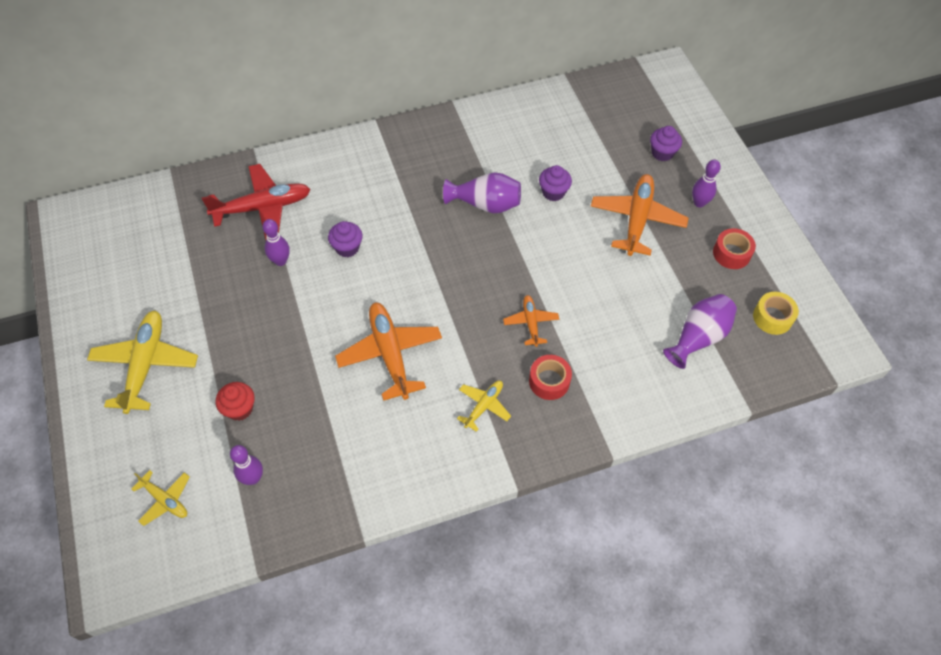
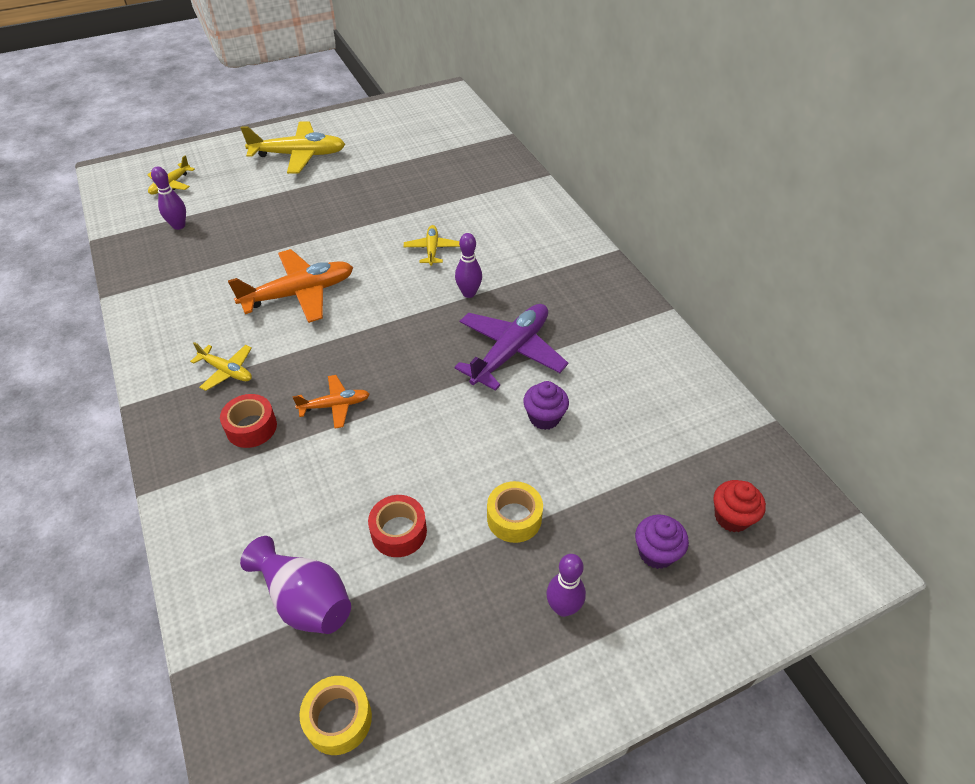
camera: 85 degrees right, 10 degrees down
red plane [202,164,310,239] -> none
red cupcake [215,382,255,421] -> red cupcake moved to [713,480,766,533]
purple bowling pin [263,219,290,266] -> purple bowling pin moved to [455,233,482,298]
purple cupcake [328,221,363,257] -> yellow plane [404,225,460,266]
purple vase [443,172,521,213] -> purple plane [455,304,568,391]
orange plane [591,174,689,256] -> yellow tape [487,481,543,543]
red tape [713,228,756,269] -> red tape moved to [368,495,427,557]

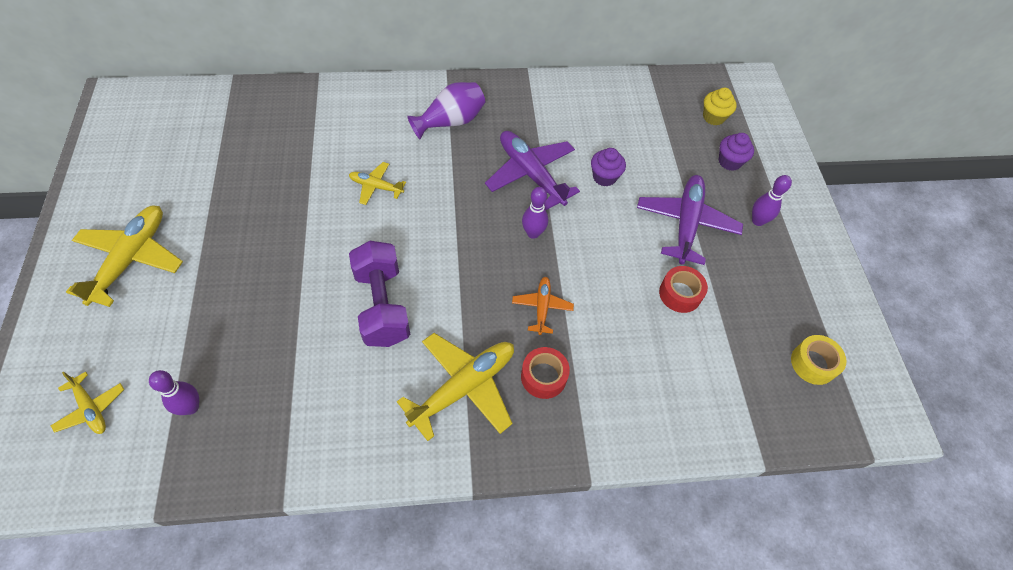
camera: 75 degrees left, 10 degrees up
yellow plane [190,342,252,391] -> yellow plane [397,333,514,441], size x1.87
orange plane [228,249,353,323] -> purple dumbbell [349,241,410,347]
purple vase [240,536,351,634] -> purple vase moved to [407,82,485,139]
purple bowling pin [455,233,482,298] -> purple bowling pin moved to [522,187,548,239]
yellow tape [487,481,543,543] -> purple plane [637,175,743,265]
red cupcake [713,480,766,533] -> yellow cupcake [703,88,737,125]

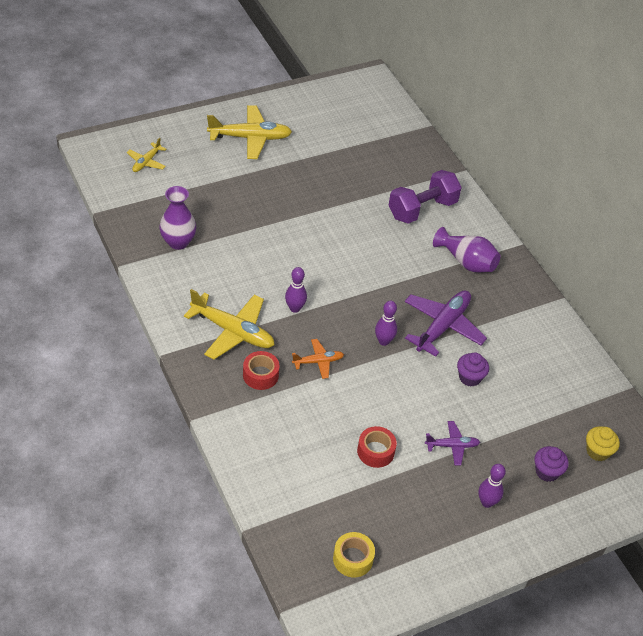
camera: 70 degrees right, 10 degrees down
purple bowling pin [149,370,199,415] -> purple bowling pin moved to [285,267,307,313]
yellow plane [349,162,406,205] -> none
purple dumbbell [349,241,410,347] -> purple dumbbell moved to [389,170,462,224]
purple plane [637,175,743,265] -> purple plane [425,421,480,466], size x0.54
none -> purple vase [159,186,196,250]

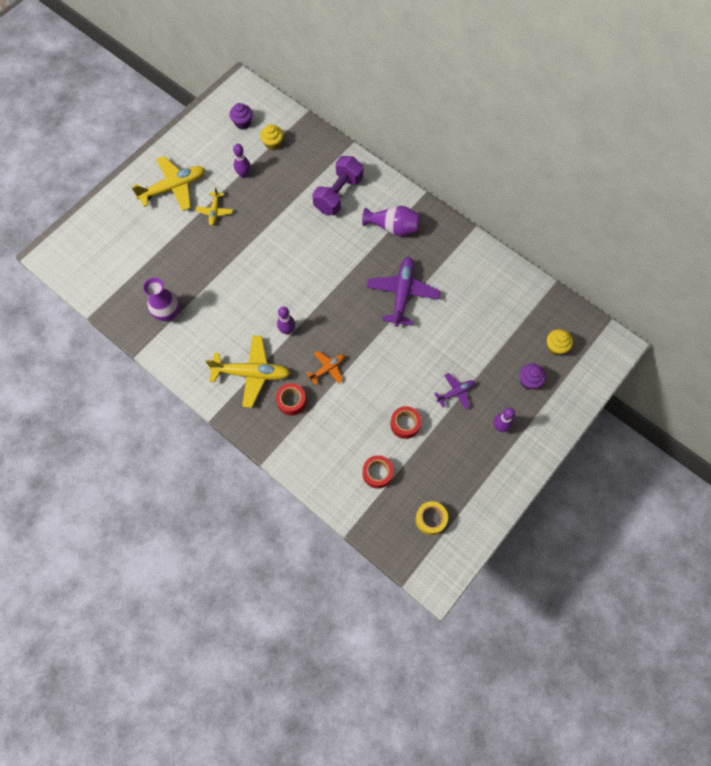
camera: 20 degrees left, 20 degrees up
yellow plane [127,138,166,172] -> yellow plane moved to [195,187,233,226]
purple bowling pin [375,301,397,346] -> purple bowling pin moved to [233,144,250,178]
purple cupcake [457,353,489,387] -> purple cupcake moved to [229,103,253,129]
none -> yellow cupcake [260,124,283,151]
none -> red tape [363,455,393,489]

